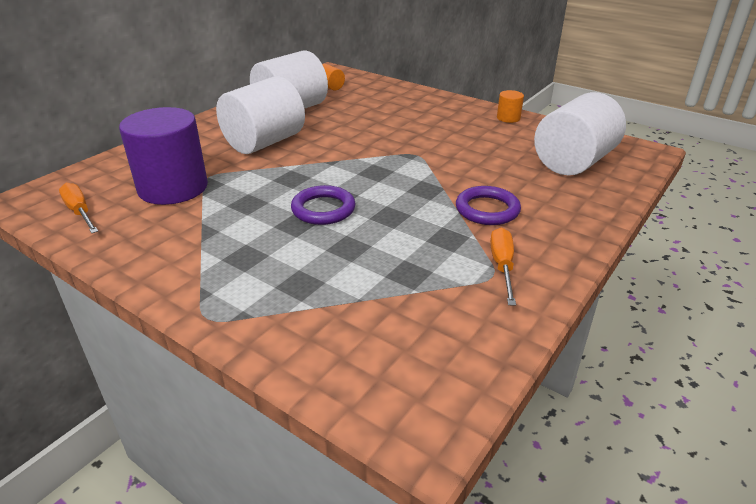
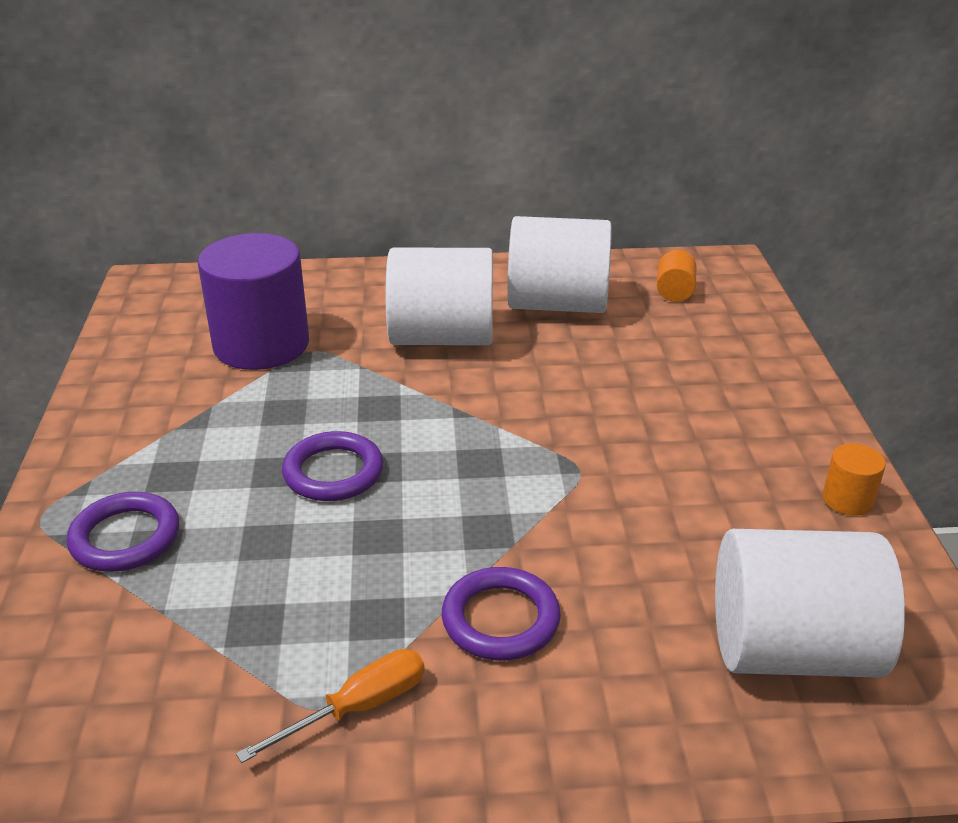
camera: 50 degrees right, 0 degrees up
orange screwdriver [59,183,98,233] -> none
none -> purple ring [66,492,179,572]

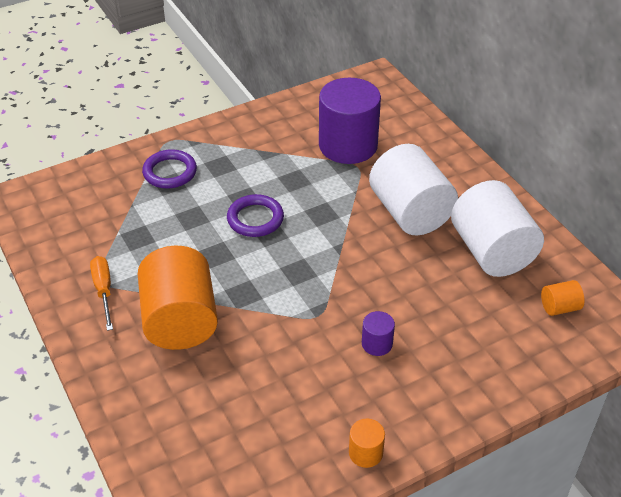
camera: 65 degrees right, 10 degrees up
orange screwdriver [236,649,425,763] -> orange screwdriver turned 135 degrees counterclockwise [90,256,113,331]
purple ring [442,567,561,661] -> orange cylinder [138,246,218,350]
white cylinder [715,529,905,678] -> none
none -> purple cylinder [362,311,395,356]

